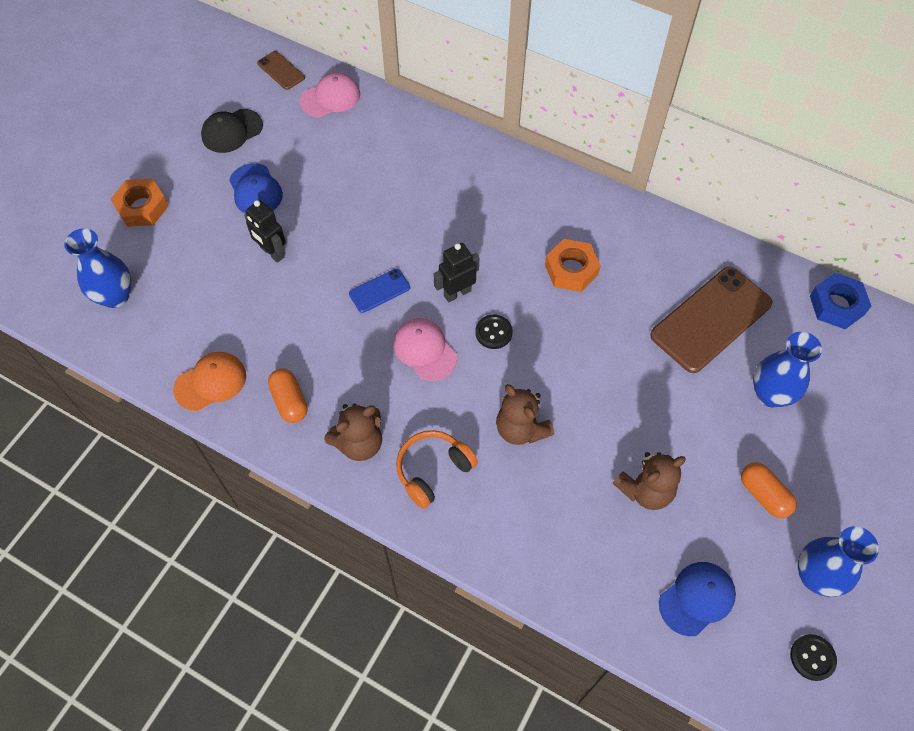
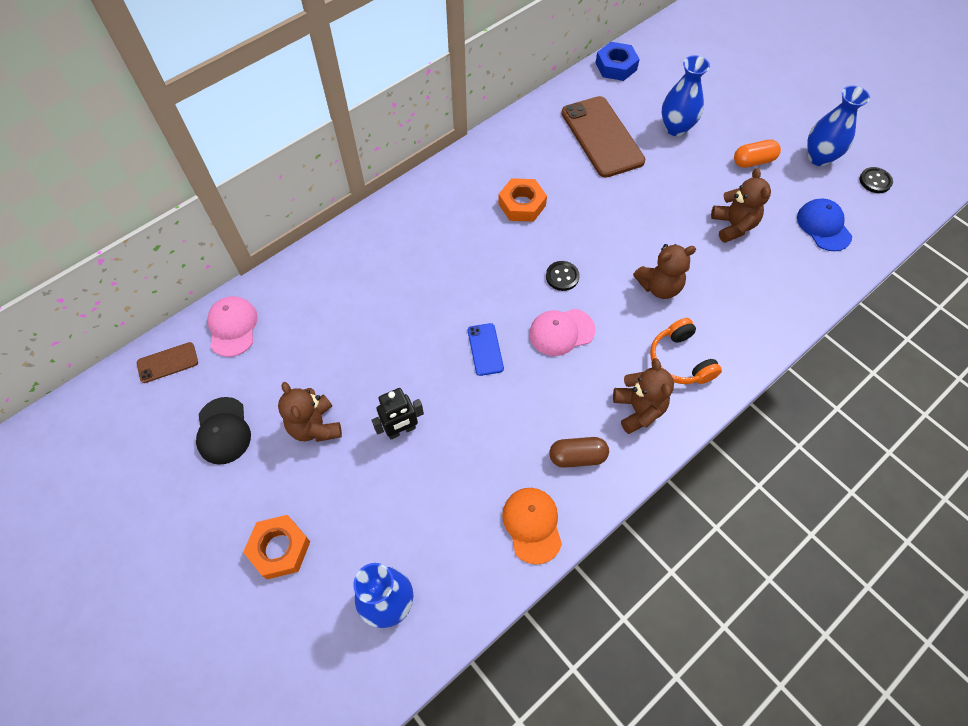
camera: 70 degrees left, 0 degrees up
blue cap [229,163,283,213] -> brown teddy bear [278,382,342,442]
orange capsule [268,368,308,423] -> brown capsule [549,437,609,468]
black robot [434,243,479,302] -> none

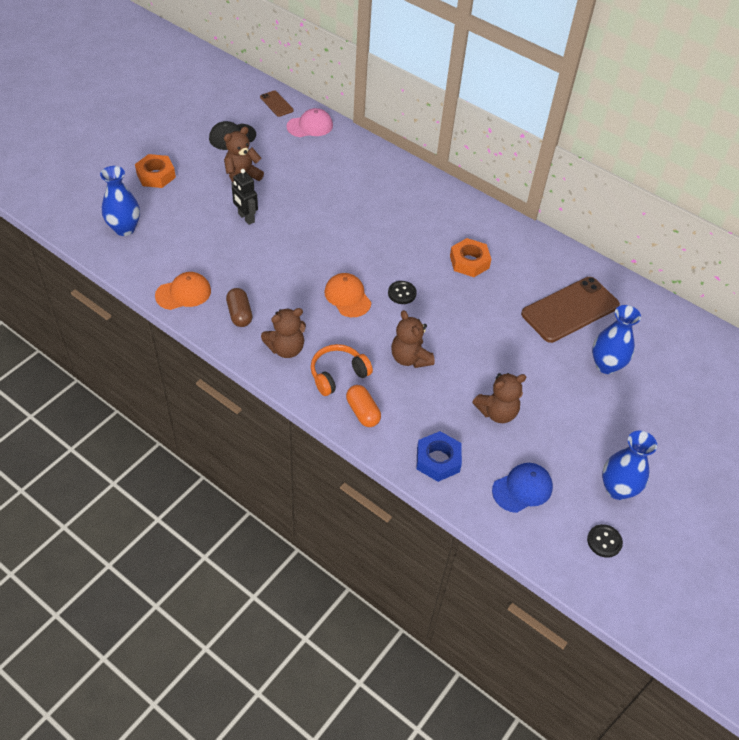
camera: 75 degrees right, 10 degrees down
blue phone [468,323,504,376] -> none
pink cap [529,309,595,356] -> orange cap [324,273,371,317]
blue nut [595,42,640,81] -> blue nut moved to [417,431,462,482]
orange capsule [734,140,781,168] -> orange capsule moved to [346,385,381,427]

